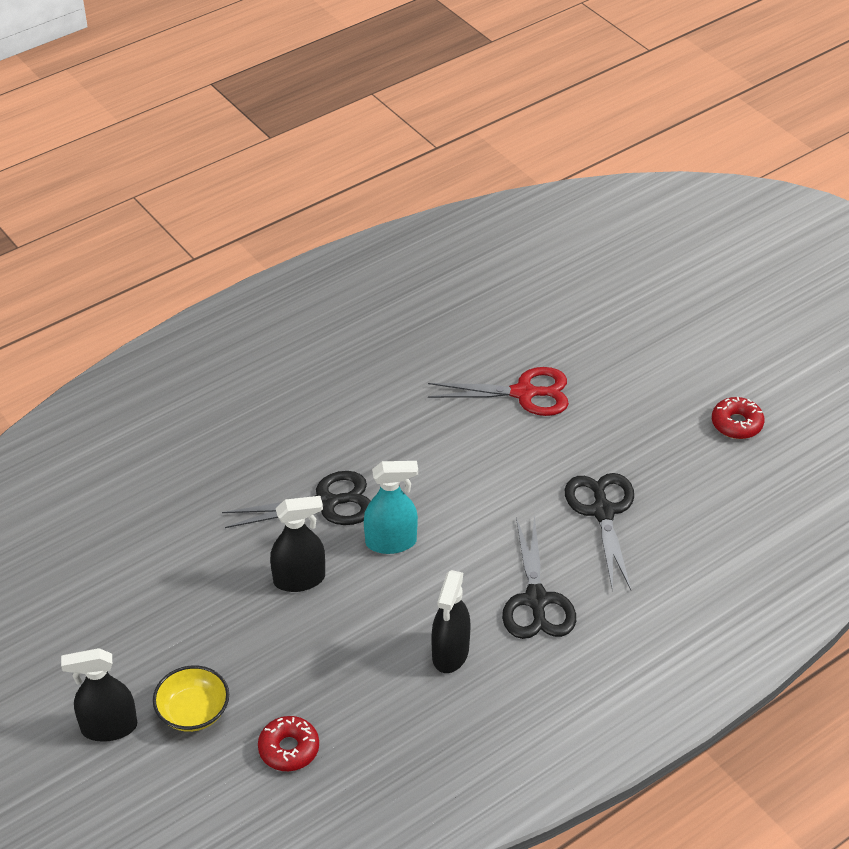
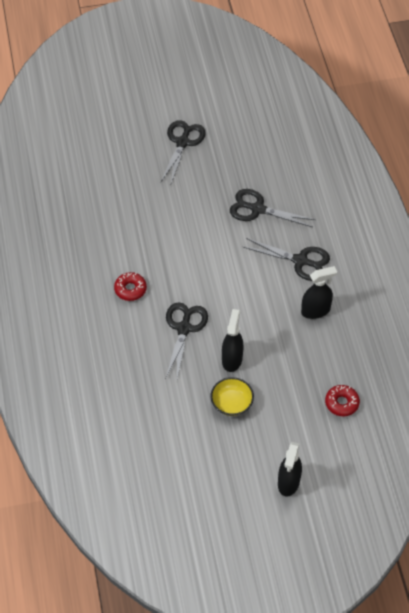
camera: 65 degrees left, 10 degrees up
yellow bowl [153,665,229,732] -> yellow bowl moved to [210,377,254,416]
turquoise spray bottle [364,461,418,554] -> none
red scissors [428,367,569,416] -> none
black spray bottle [431,570,471,673] -> black spray bottle turned 60 degrees counterclockwise [301,266,337,319]
red donut [712,397,764,439] -> red donut moved to [114,272,147,301]
none -> black scissors [161,120,206,183]

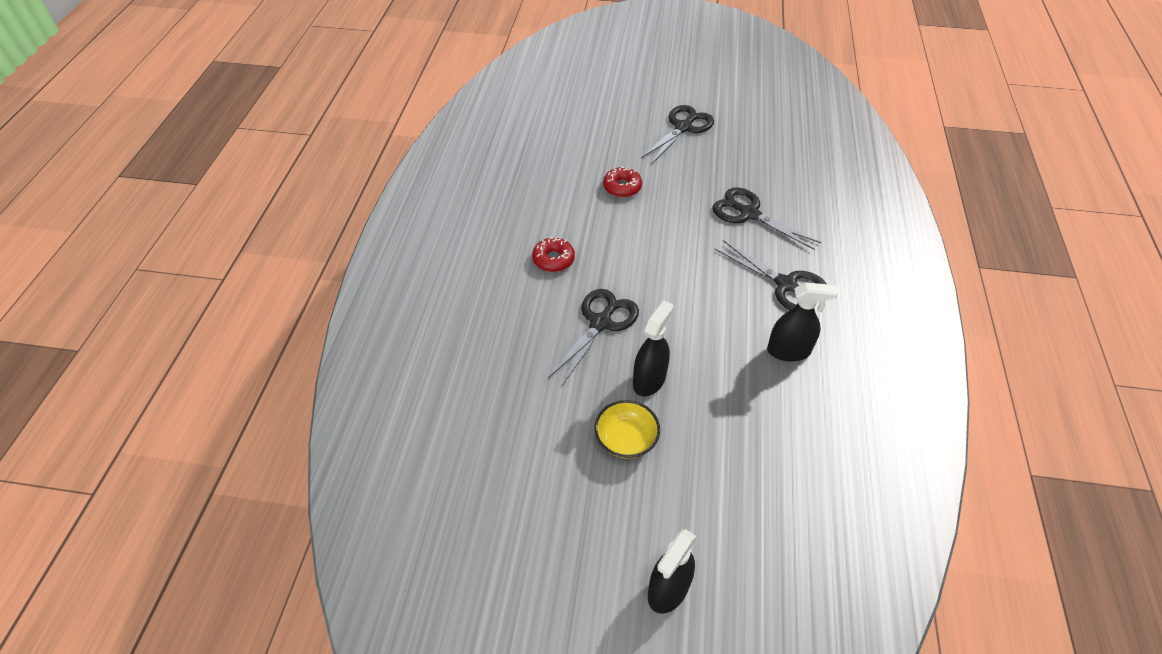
camera: 20 degrees right, 5 degrees down
red donut [325,385,360,416] -> red donut moved to [603,167,642,197]

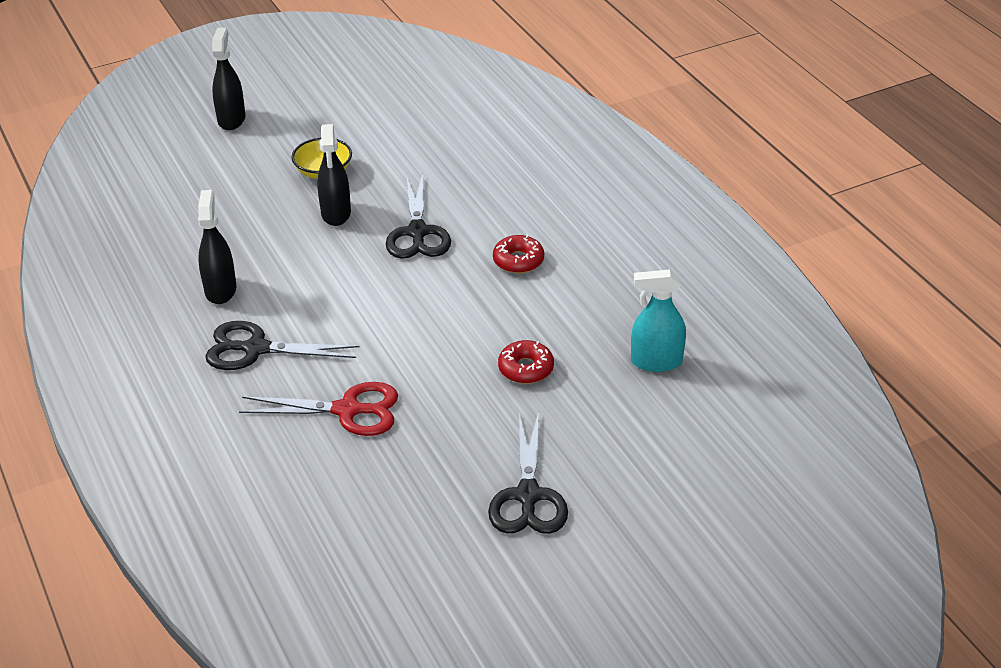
camera: 145 degrees right, 10 degrees down
black scissors [712,187,821,250] -> red scissors [239,382,398,436]
black spray bottle [767,282,838,362] -> black spray bottle turned 120 degrees clockwise [198,190,236,304]
none -> turquoise spray bottle [631,269,686,372]

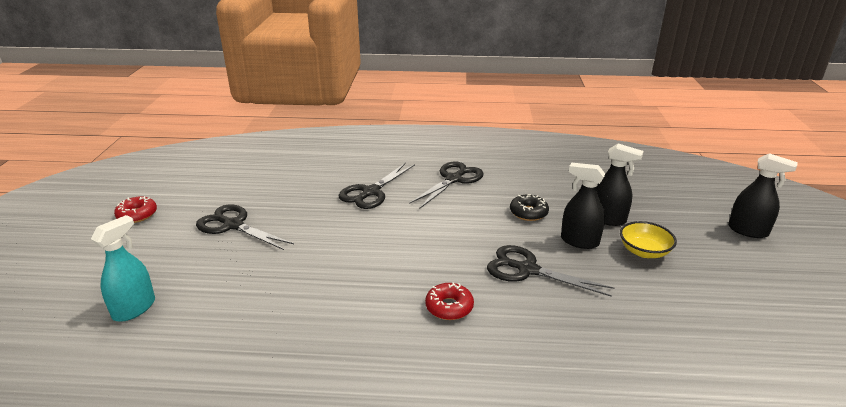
camera: 120 degrees right, 10 degrees down
black spray bottle [198,190,236,304] -> black spray bottle moved to [597,144,644,226]
red scissors [239,382,398,436] -> black scissors [339,163,415,209]
red donut [498,340,554,384] -> red donut moved to [114,196,157,223]
turquoise spray bottle [631,269,686,372] -> turquoise spray bottle moved to [91,215,155,322]
none -> black donut [510,194,549,221]

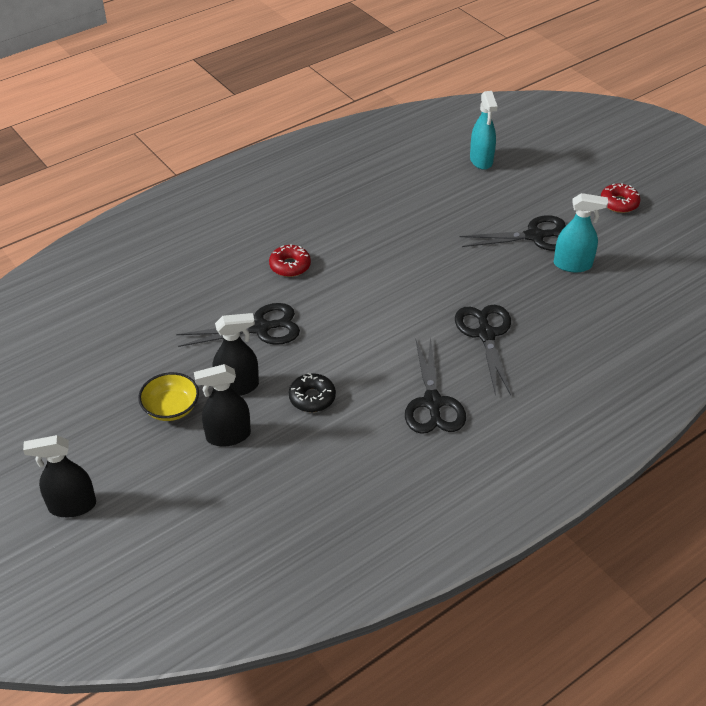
camera: 140 degrees right, 15 degrees up
none -> turquoise spray bottle [554,193,608,272]

